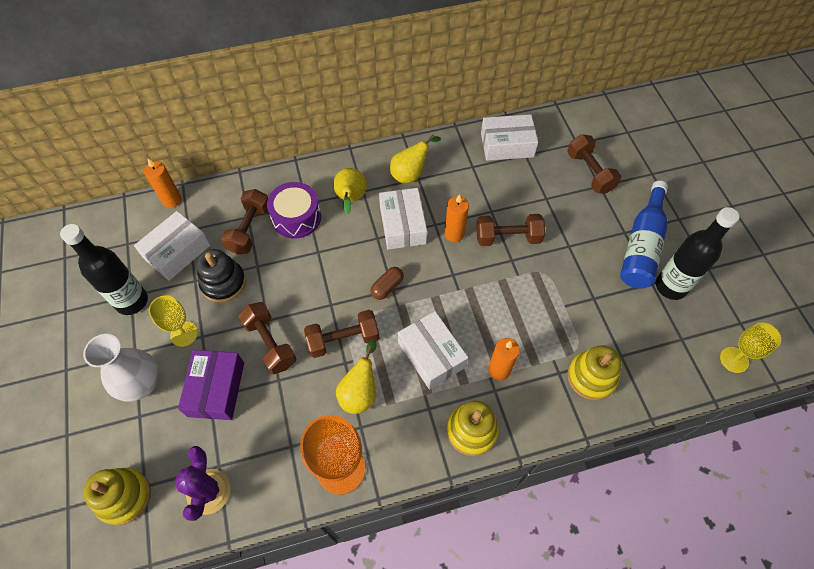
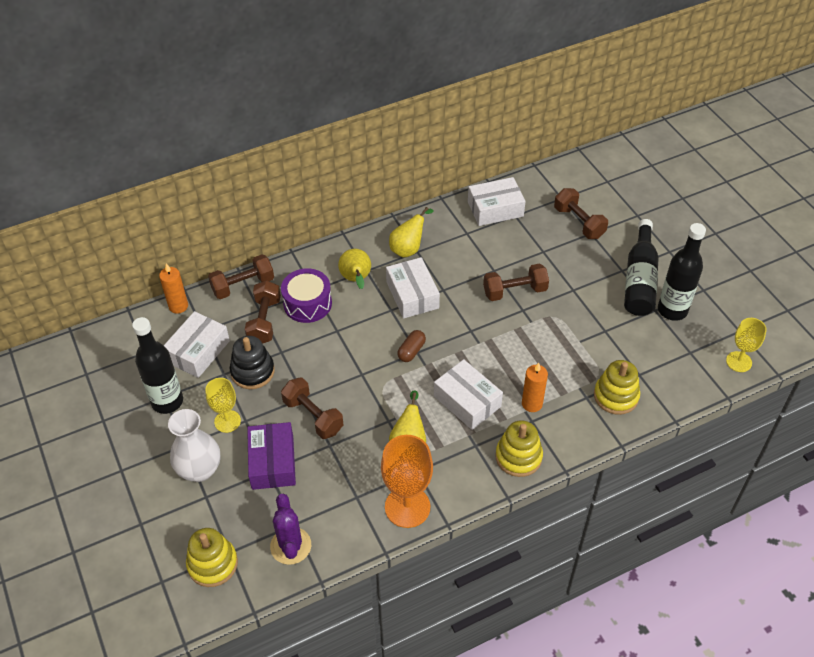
camera: 10 degrees left, 10 degrees down
brown dumbbell [304,310,380,358] -> brown dumbbell moved to [208,254,274,299]
orange candle [445,194,469,242] -> none
blue bottle [620,181,668,289] -> black bottle [624,219,659,316]

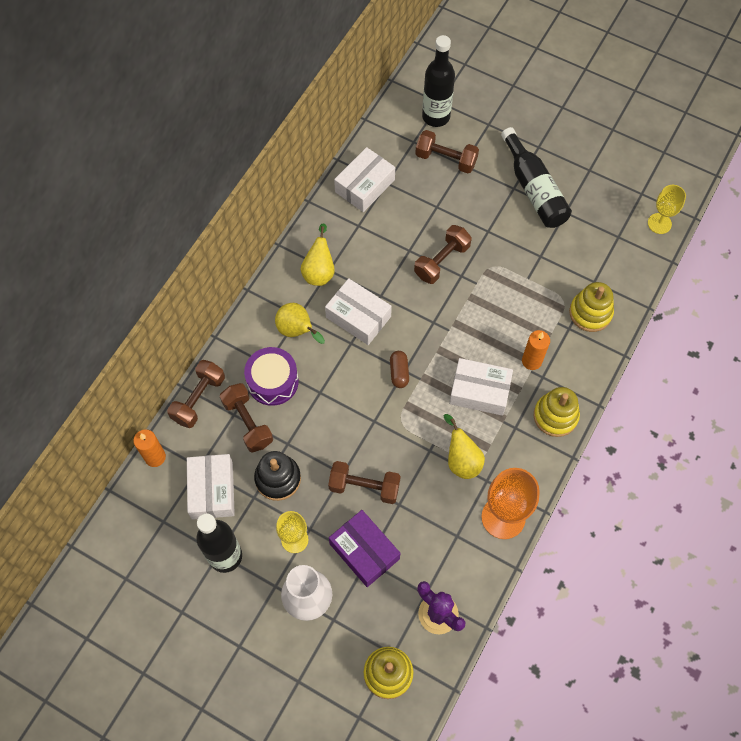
camera: 35 degrees left, 15 degrees up
black bottle [658,223,706,321] -> black bottle moved to [422,35,455,127]

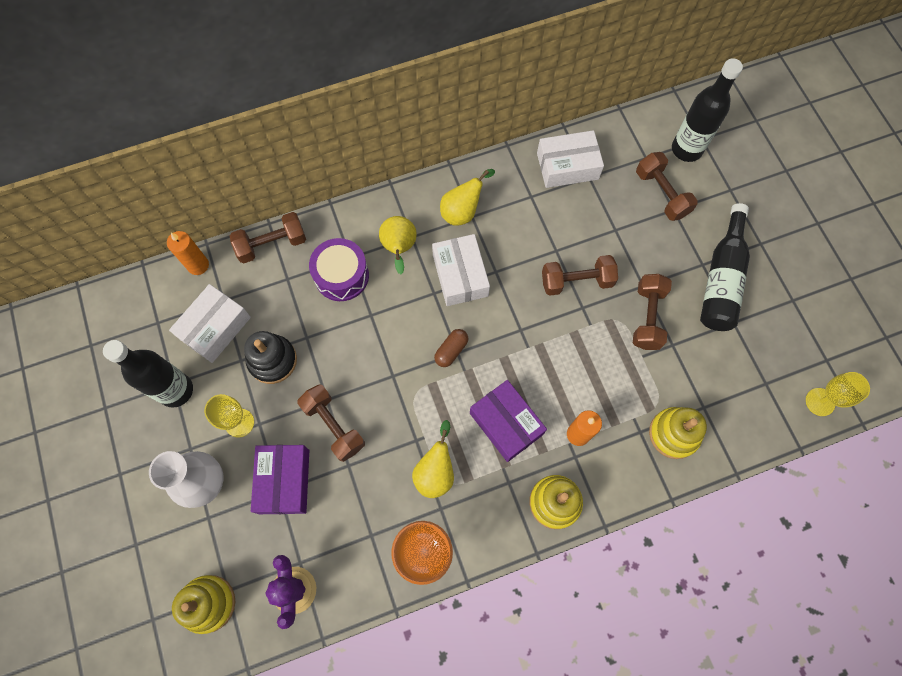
camera: 40 degrees right, 5 degrees up
brown dumbbell [220,383,273,453] -> brown dumbbell moved to [633,274,672,350]
white box [449,358,513,416] -> purple box [470,380,547,462]

